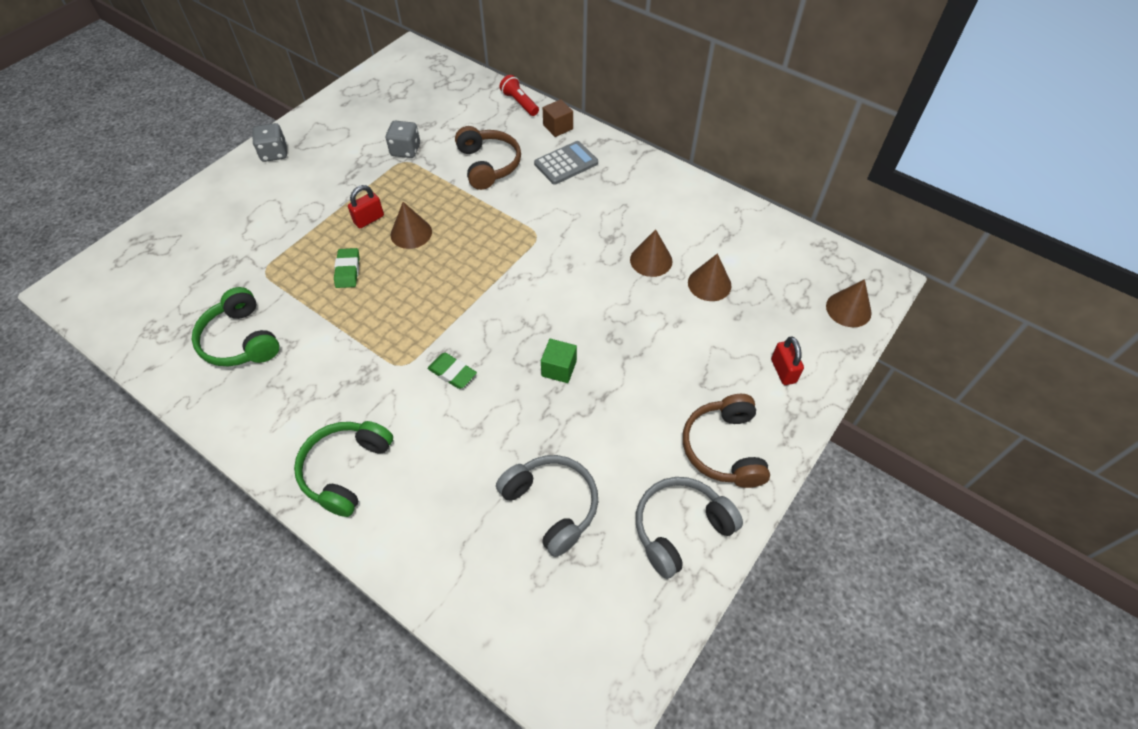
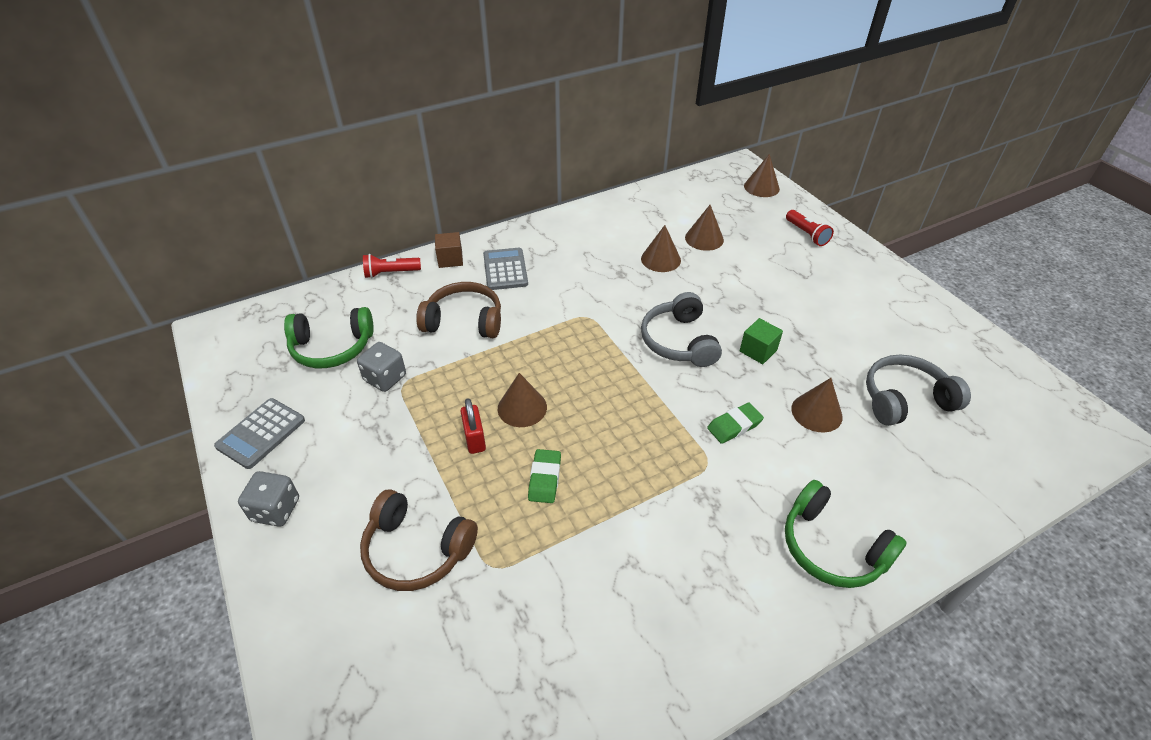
camera: 65 degrees left, 10 degrees down
green headphones [192,287,279,366] -> green headphones moved to [284,307,374,368]
green eraser [334,248,360,288] -> green eraser turned 75 degrees clockwise [528,449,561,503]
grey headphones [636,477,743,579] -> grey headphones moved to [641,292,722,367]
brown headphones [683,394,770,488] -> brown headphones moved to [360,489,478,591]
red padlock [771,336,804,385] -> red flashlight [786,210,834,246]
none -> grey calculator [214,398,305,469]
none -> brown cone [791,378,843,433]

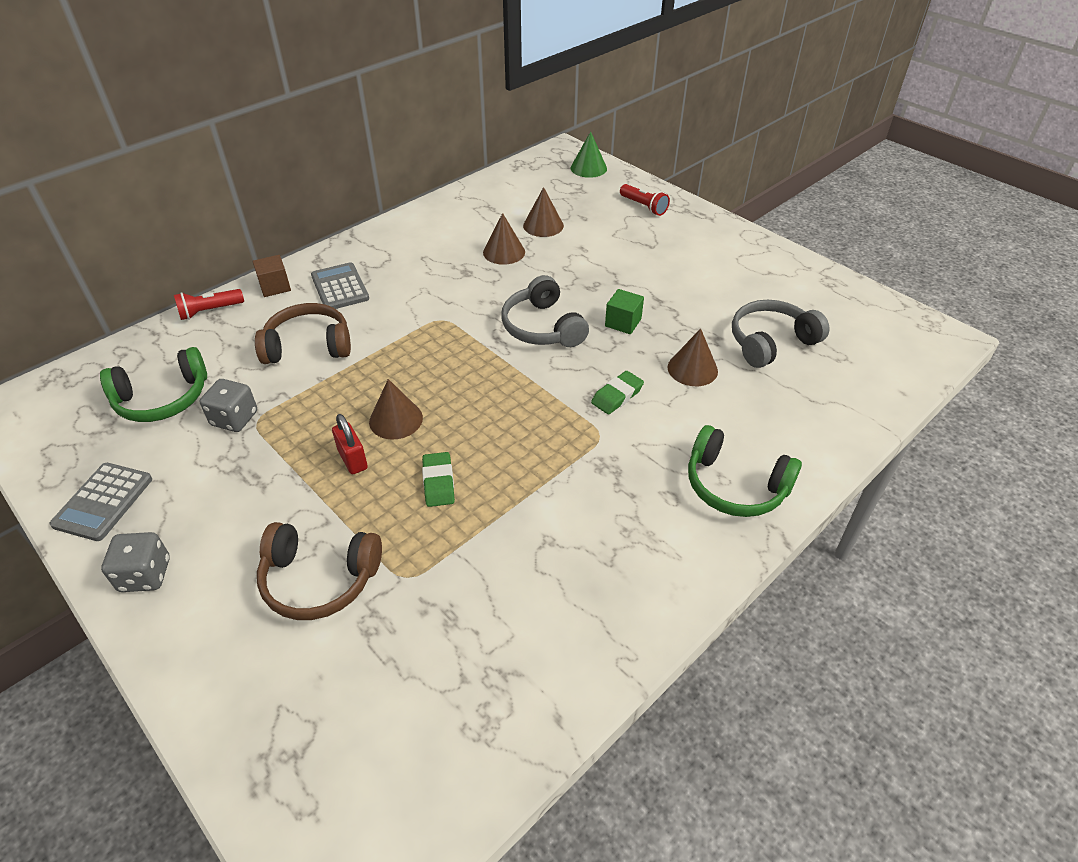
camera: 15 degrees left, 0 degrees up
brown cone [744,154,780,197] -> green cone [571,131,607,178]

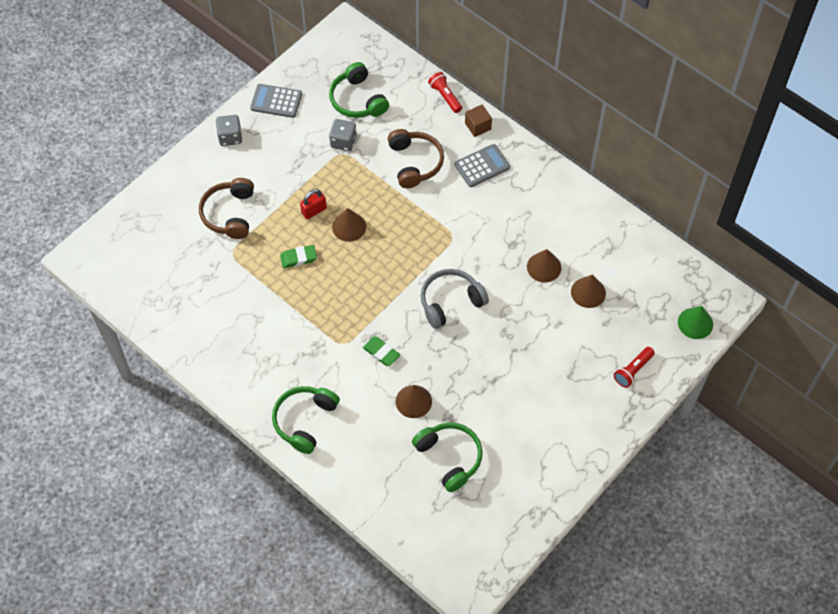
camera: 85 degrees right, 15 degrees up
green cube [605,289,644,334] -> none
grey headphones [732,300,829,368] -> green headphones [412,422,482,492]

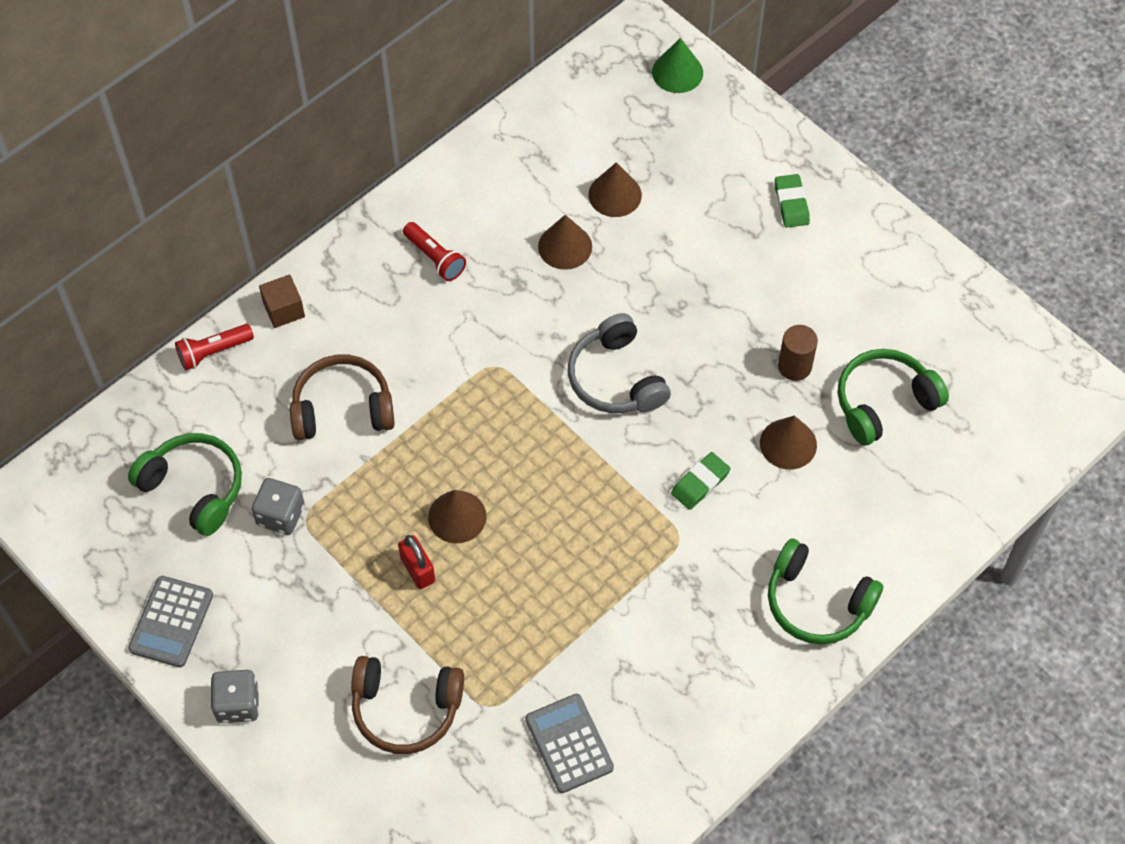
camera: 85 degrees left, 0 degrees up
green eraser [280,245,317,268] -> green eraser moved to [775,174,810,228]
green headphones [329,62,389,118] -> green headphones turned 120 degrees counterclockwise [128,433,242,536]
grey calculator [455,144,510,187] -> grey calculator moved to [525,694,614,793]
red flashlight [614,347,655,388] -> red flashlight moved to [403,222,466,281]
none -> brown cylinder [778,325,818,381]

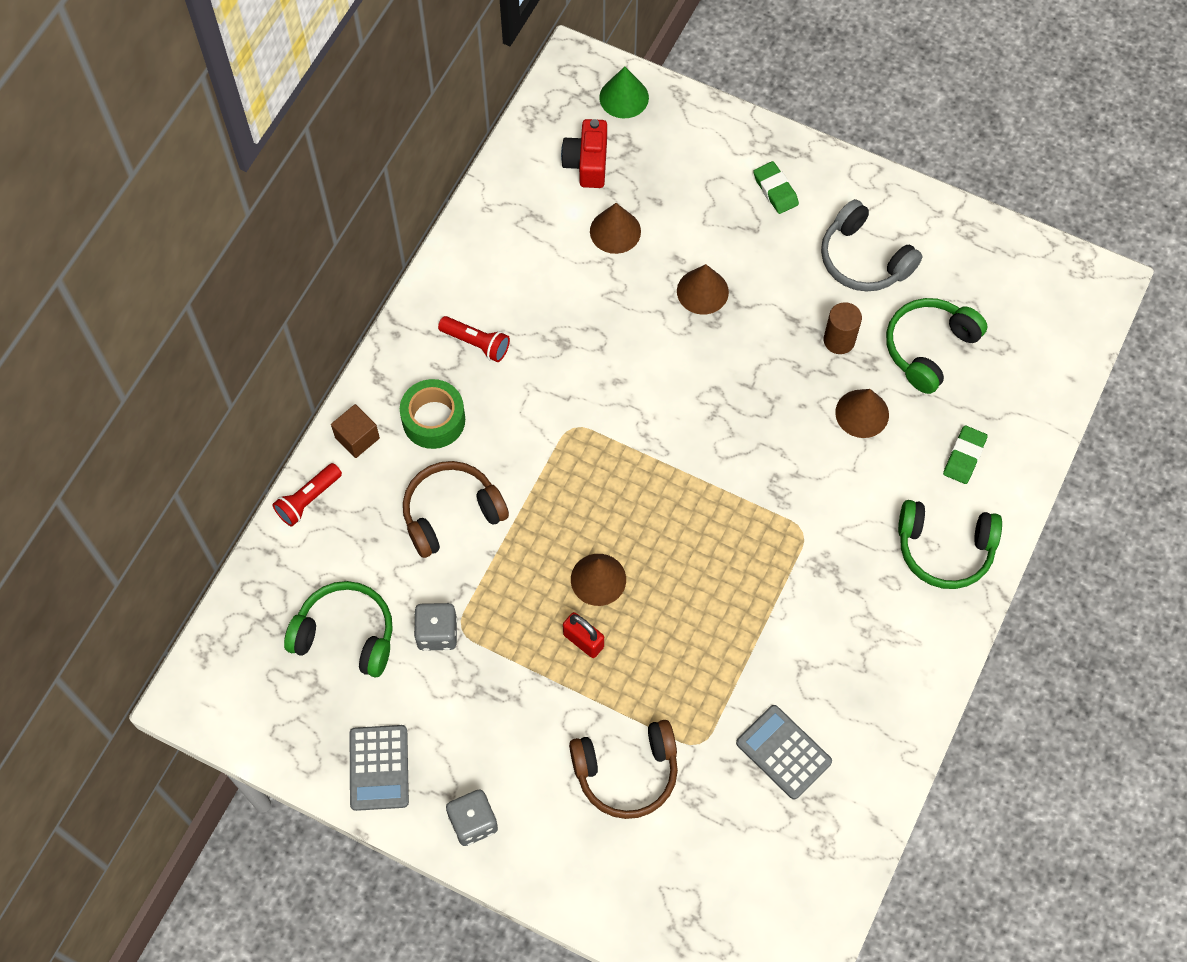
camera: 20 degrees left, 5 degrees up
brown cone [538,215,592,270] -> brown cone moved to [677,264,729,314]
grey headphones [568,313,671,413] -> grey headphones moved to [821,199,923,292]
green eraser [671,452,731,510] -> green eraser moved to [943,426,988,484]
none -> green tape [400,379,465,449]
none -> red camera [561,119,607,188]

